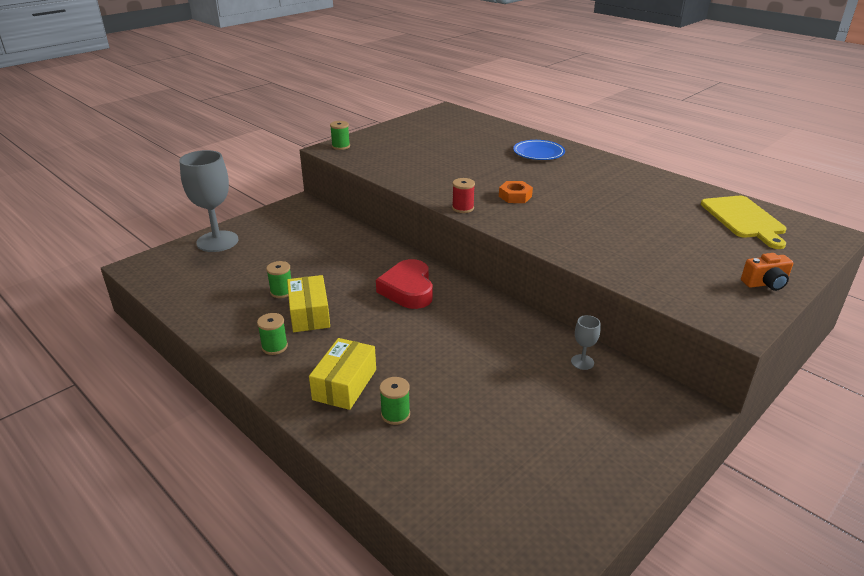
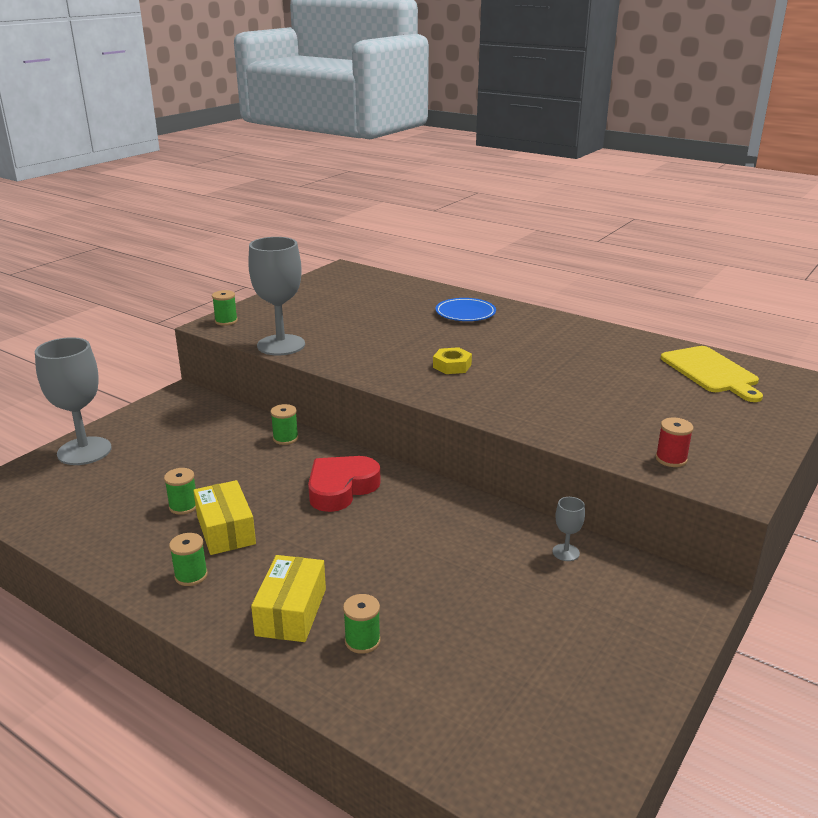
camera: 10 degrees left, 5 degrees down
red heart [376,259,433,309] -> red heart turned 60 degrees clockwise [308,456,381,512]
red spool [452,178,475,213] -> red spool moved to [656,418,693,467]
orange nut [499,181,533,203] -> yellow nut [433,347,472,374]
orange camera [741,253,793,291] -> none
none -> grey goblet [248,237,305,355]
none -> green spool [270,404,298,445]

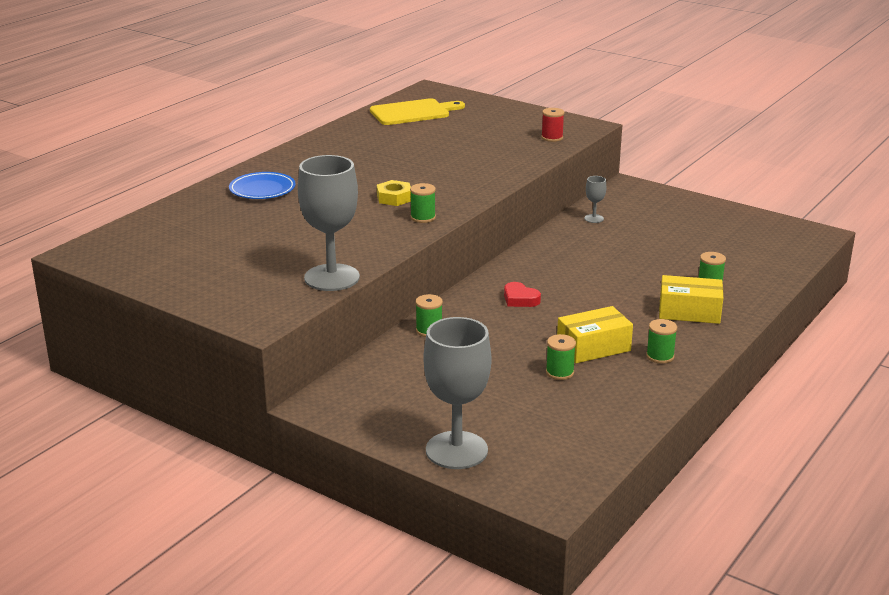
camera: 90 degrees left, 0 degrees up
green spool [212,290,238,326] -> green spool moved to [410,183,436,223]
red heart [308,456,381,512] -> red heart [504,282,541,307], size x0.55

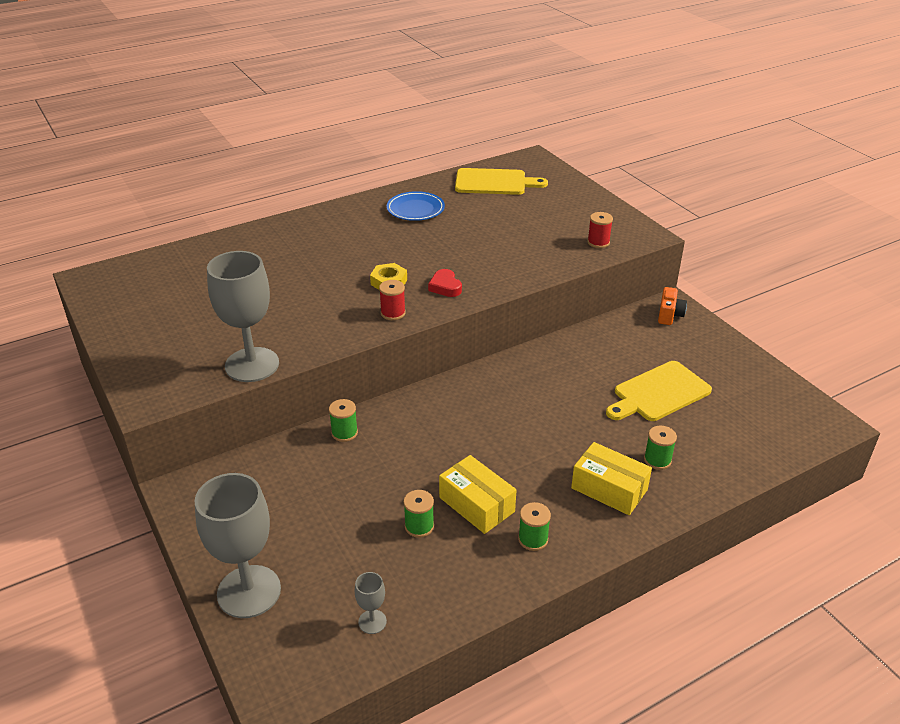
camera: 25 degrees right, 10 degrees up
blue plate [229,172,296,199] -> blue plate moved to [387,191,445,221]
green spool [410,183,436,223] -> red spool [379,280,406,320]
red heart [504,282,541,307] -> red heart moved to [428,269,462,297]
yellow box [557,306,633,363] -> yellow box turned 45 degrees clockwise [439,455,517,534]
grey goblet [584,176,606,223] -> grey goblet moved to [355,572,387,634]
none -> yellow cutting board [606,361,712,421]
none -> orange camera [658,287,687,325]

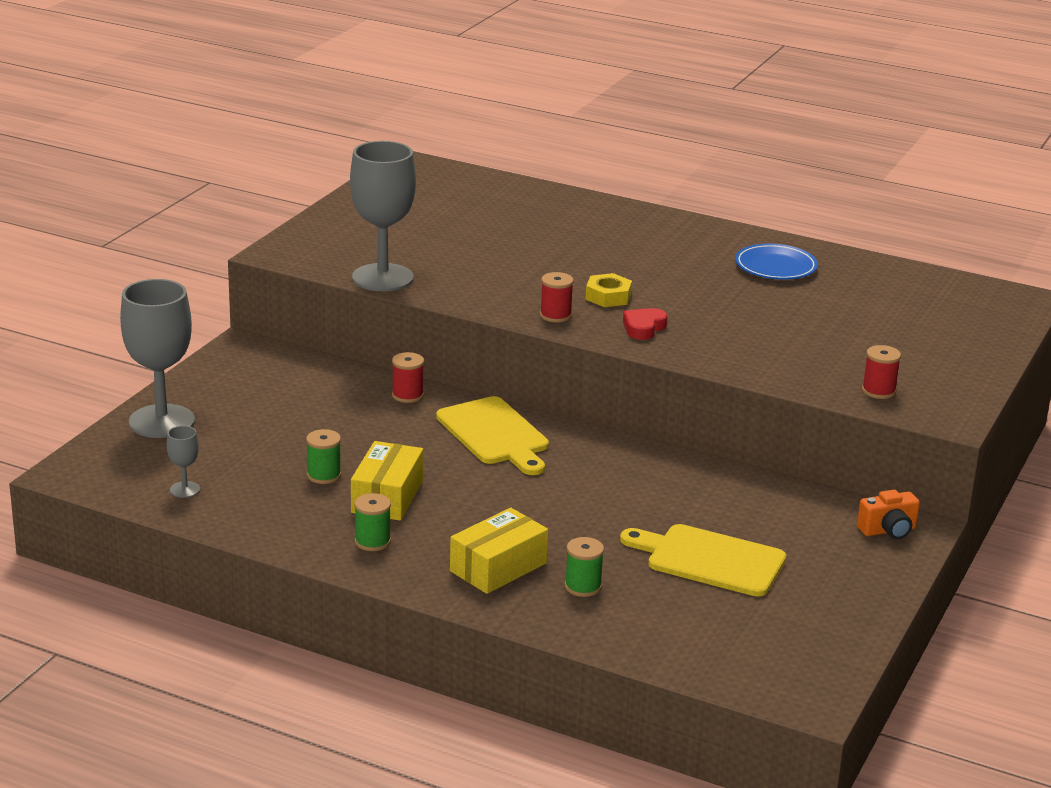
camera: 55 degrees right, 10 degrees down
green spool [329,399,358,442] -> red spool [392,352,424,403]
yellow cutting board [455,168,548,195] -> yellow cutting board moved to [436,396,549,475]
yellow box [571,442,652,515] -> yellow box turned 45 degrees clockwise [450,508,548,594]

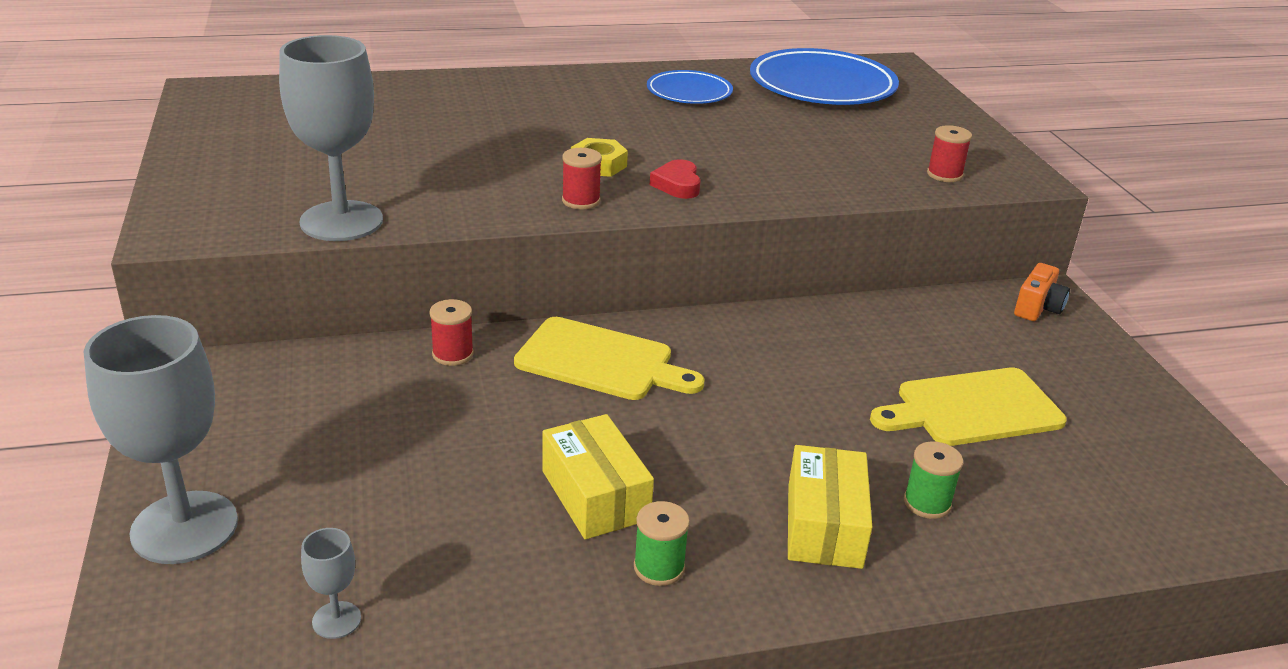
camera: 40 degrees left, 5 degrees up
green spool [306,429,341,484] -> none
none -> blue plate [750,48,899,105]

